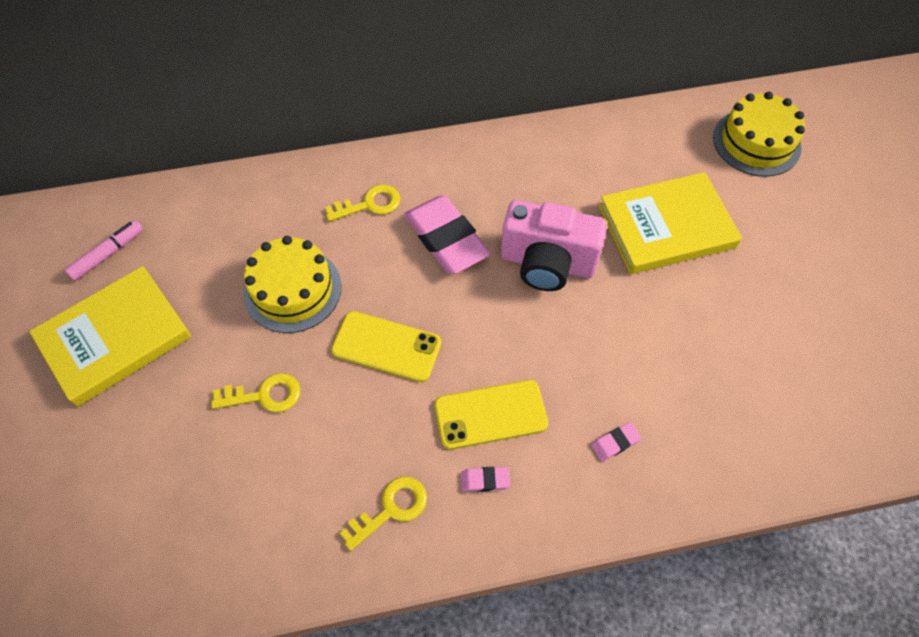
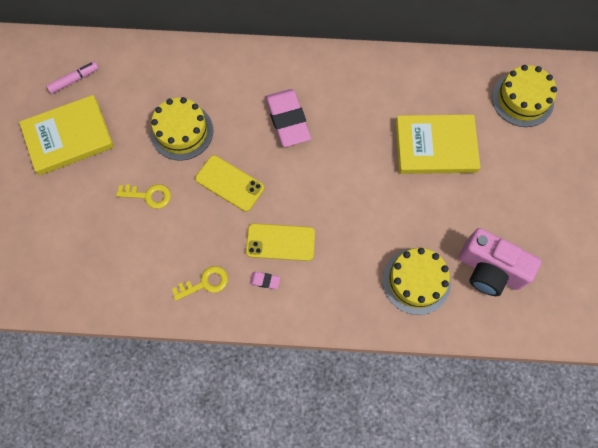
camera: 15 degrees right, 10 degrees up
yellow key [325,184,400,222] -> none
pink camera [501,200,607,291] -> pink camera moved to [459,228,541,296]
pink eraser [591,422,641,462] -> none
none -> yellow cake [382,248,451,315]

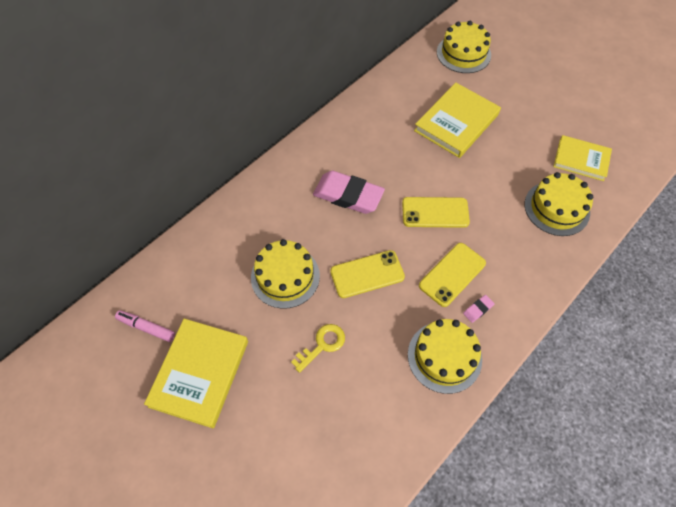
camera: 50 degrees left, 10 degrees down
pink marker [46,61,99,94] -> pink marker turned 75 degrees counterclockwise [115,310,175,342]
yellow key [172,266,228,301] -> yellow cake [408,319,482,394]
pink camera [459,228,541,296] -> yellow book [553,135,612,181]
none -> yellow phone [402,197,470,228]

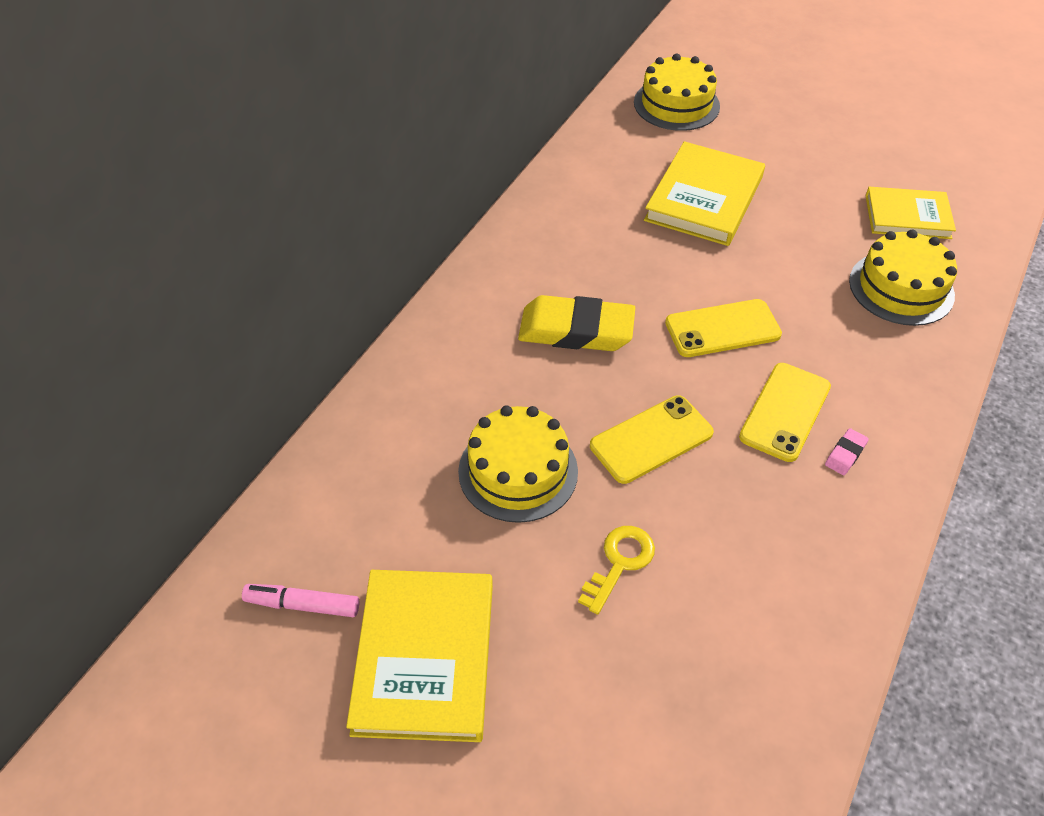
camera: 15 degrees left, 10 degrees down
pink eraser [313,171,385,214] -> yellow eraser [518,295,635,351]
yellow cake [408,319,482,394] -> none

